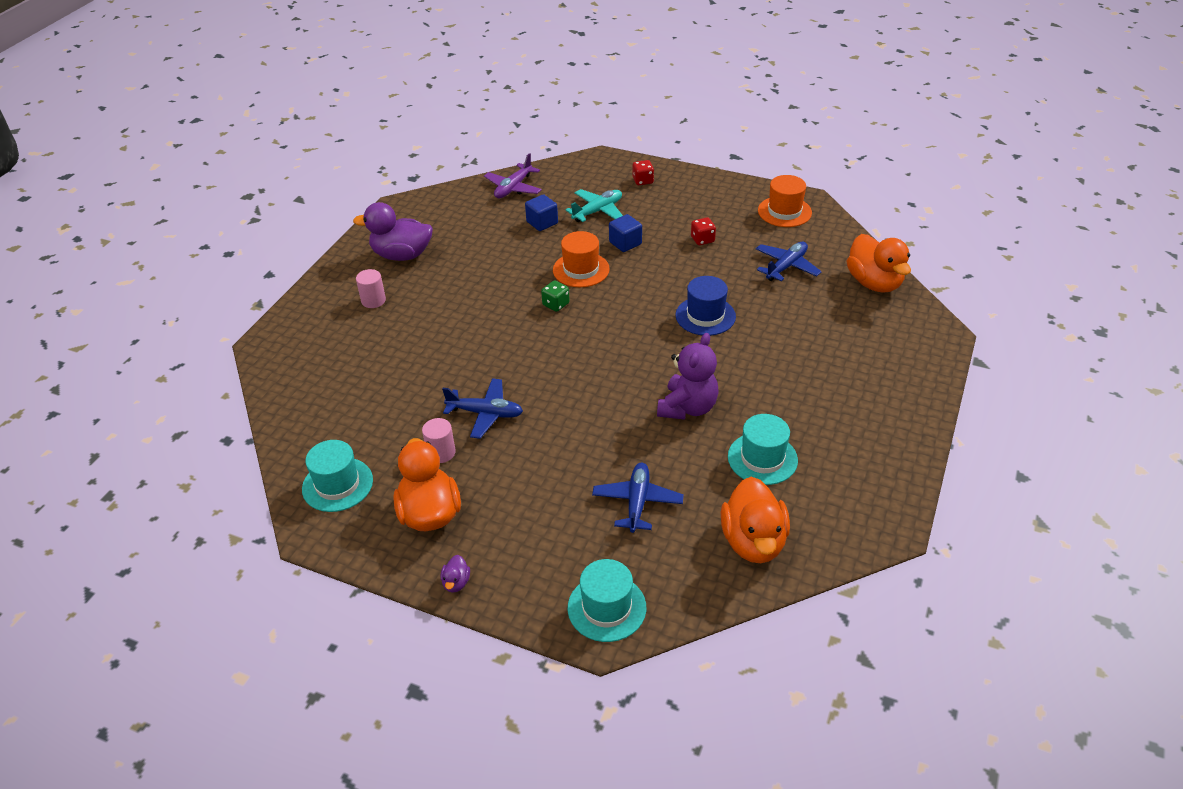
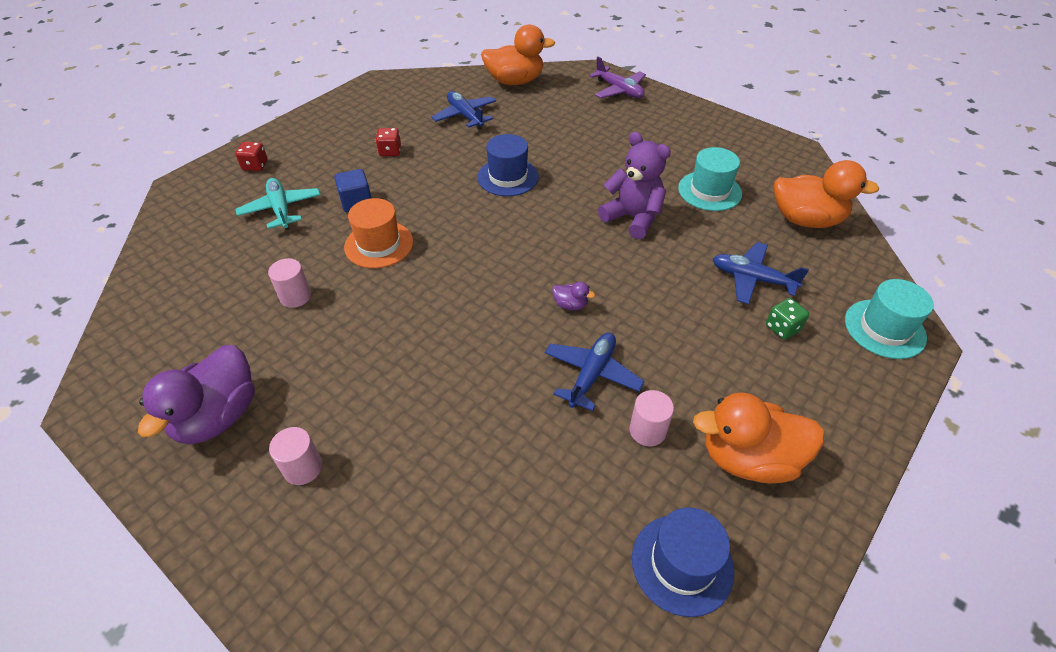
camera: 75 degrees left, 5 degrees up
turquoise hat [302,440,373,512] -> blue hat [632,507,734,617]
purple duck [441,555,470,593] -> purple duck moved to [552,282,595,310]
purple plane [484,153,542,198] -> purple plane moved to [589,57,646,98]
blue cube [525,194,558,231] -> none
green dice [541,280,570,312] -> green dice moved to [766,298,809,340]
orange hat [758,175,812,227] -> none
none -> pink cylinder [268,258,311,308]

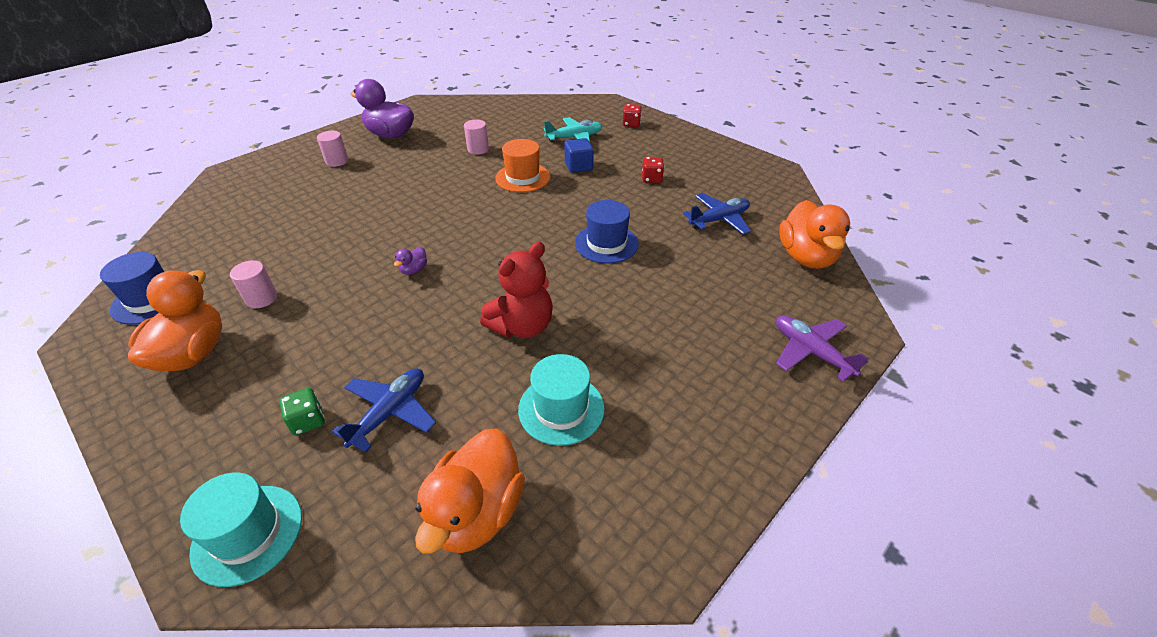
camera: 95 degrees right, 5 degrees down
blue plane [544,332,645,411] -> none
purple plane [589,57,646,98] -> purple plane turned 90 degrees clockwise [776,315,869,382]
purple teddy bear [598,132,671,239] -> red teddy bear [480,242,553,338]

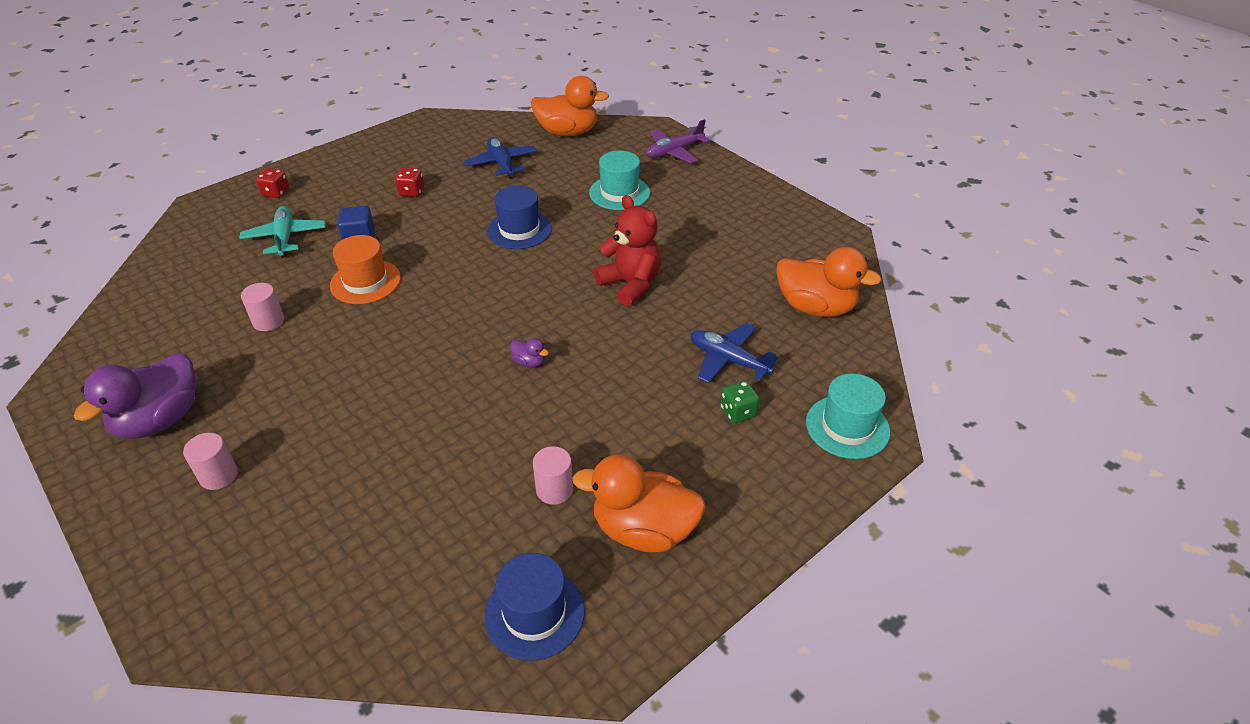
camera: 85 degrees left, 0 degrees up
turquoise hat [518,354,605,446] -> turquoise hat moved to [589,151,650,210]

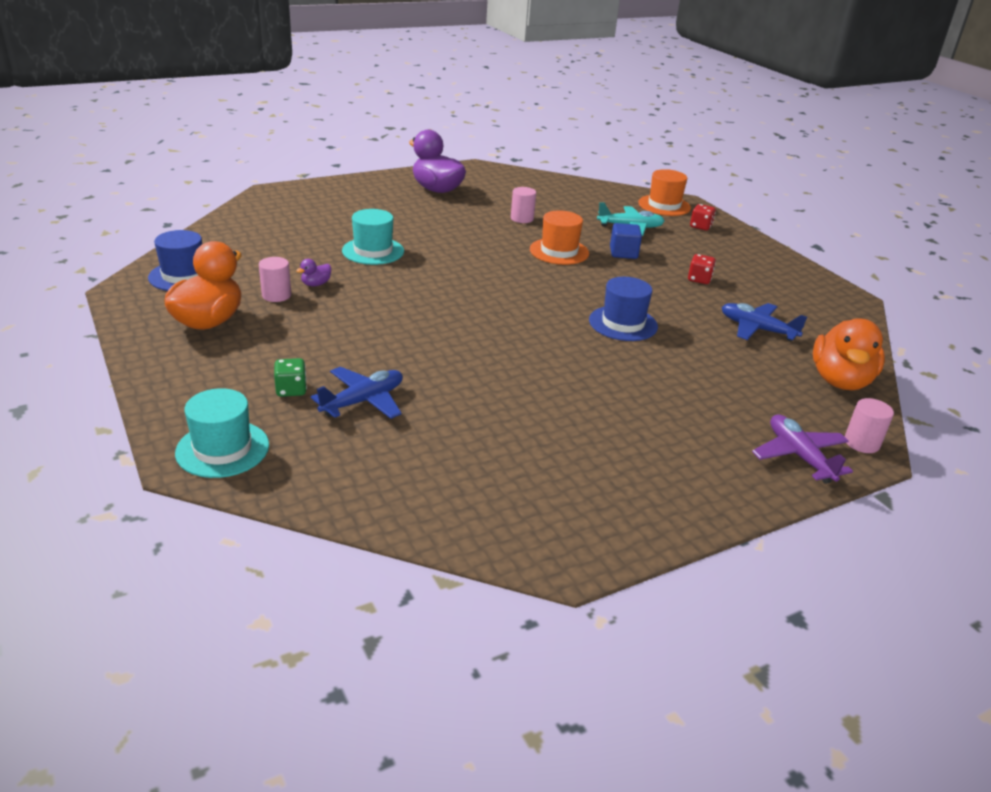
camera: 100 degrees right, 10 degrees down
pink cylinder [183,433,238,490] -> pink cylinder moved to [845,398,894,453]
blue plane [464,137,537,179] -> blue plane turned 135 degrees counterclockwise [722,303,807,342]
purple duck [510,338,549,368] -> purple duck moved to [296,259,331,286]
turquoise hat [589,151,650,210] -> turquoise hat moved to [342,209,404,265]
red teddy bear [594,195,661,307] -> none
orange duck [776,247,882,317] -> none
none -> orange hat [638,169,691,216]

